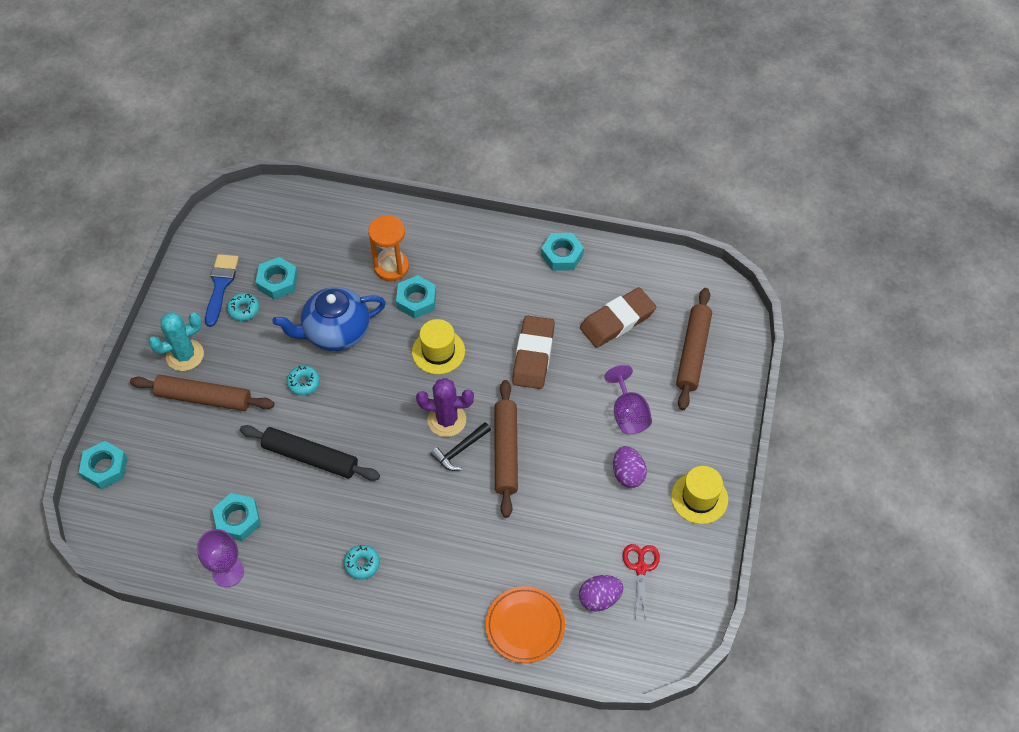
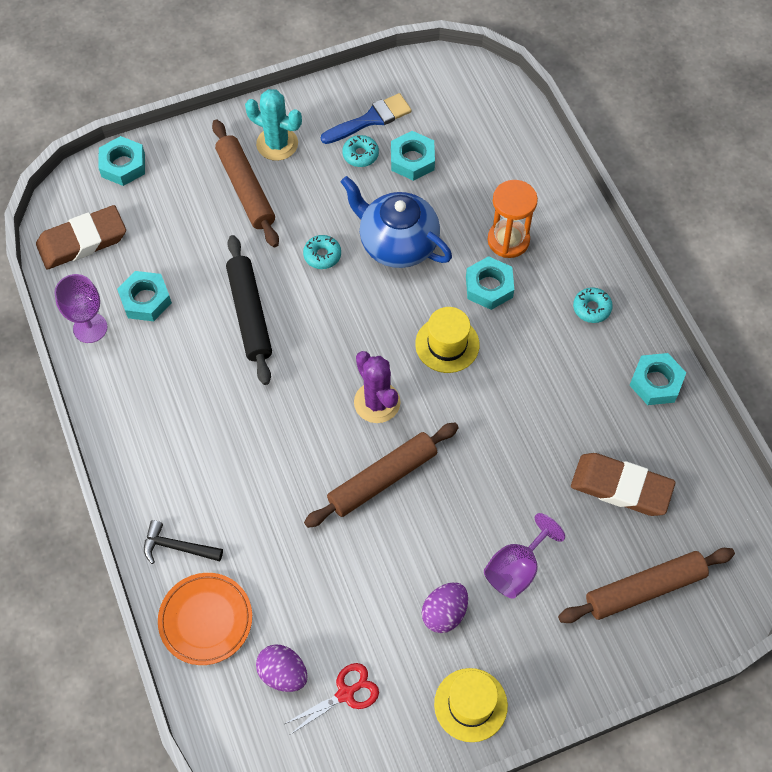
camera: 55 degrees right, 5 degrees up
turquoise donut [344,545,380,580] -> turquoise donut moved to [573,287,613,323]
black hammer [430,422,491,471] -> black hammer moved to [144,520,223,564]
brown eraser [512,315,555,389] -> brown eraser moved to [36,205,126,269]

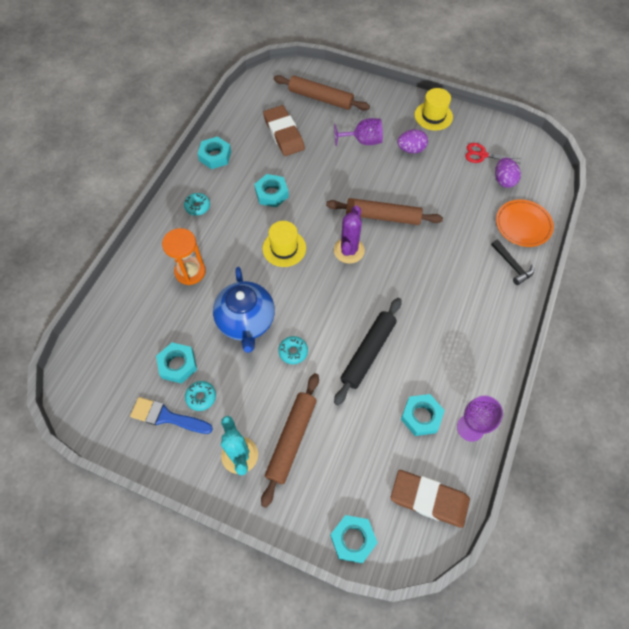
camera: 135 degrees left, 0 degrees up
turquoise nut [466,256,514,310] -> turquoise nut moved to [254,174,289,207]

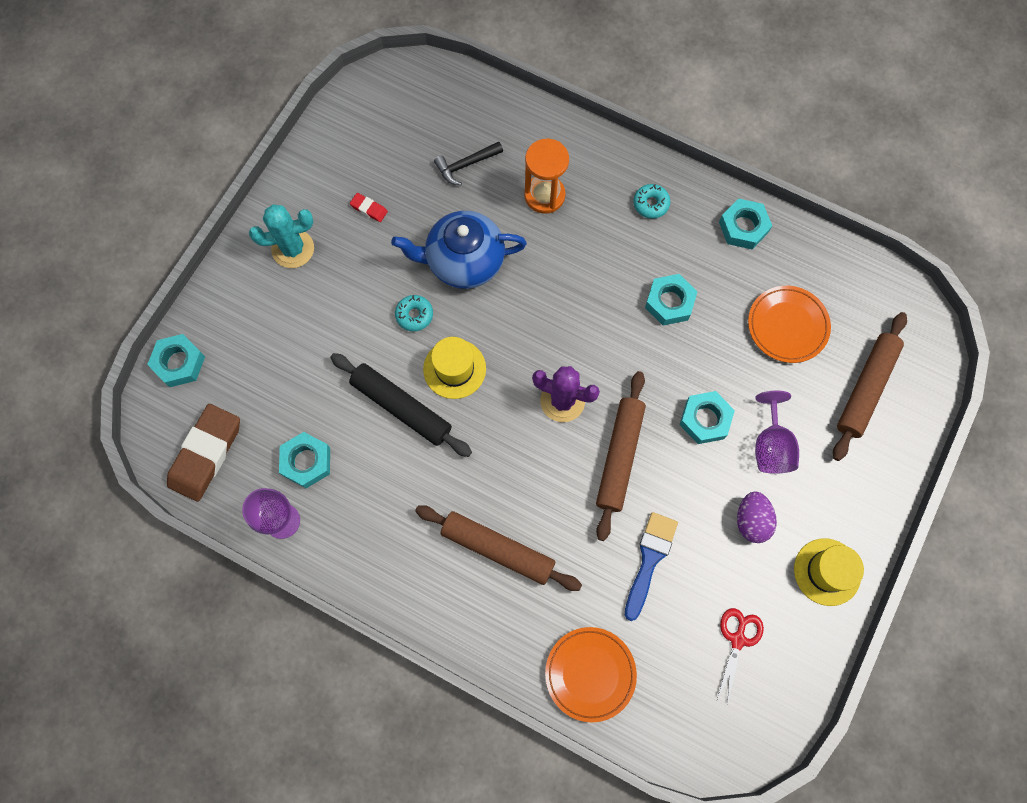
camera: 95 degrees right, 10 degrees up
blue brush [130,397,213,434] -> blue brush moved to [625,512,678,621]
turquoise nut [156,342,197,384] -> turquoise nut moved to [679,391,735,444]
turquoise donut [185,381,216,411] -> red eraser [350,193,388,222]
brown rolling pin [261,373,319,508] -> brown rolling pin moved to [415,505,582,591]
yellow hat [262,221,306,267] -> yellow hat moved to [423,337,486,399]
brown eraser [263,105,305,156] -> orange plate [748,286,831,363]
black hammer [491,240,534,285] -> black hammer moved to [434,142,503,185]
purple egg [495,158,521,188] -> none

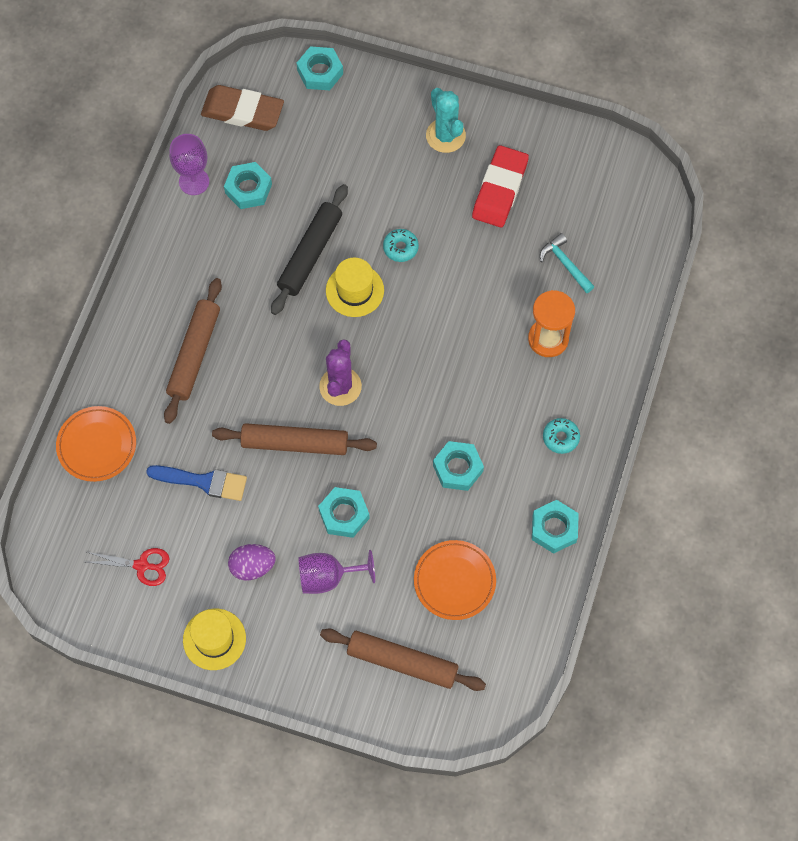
camera: 80 degrees right, 5 degrees down
red eraser [350,193,388,222] -> red eraser [472,145,529,227], size x2.35
blue teapot [391,211,527,289] -> none
black hammer [434,142,503,185] -> turquoise hammer [540,233,595,293]

